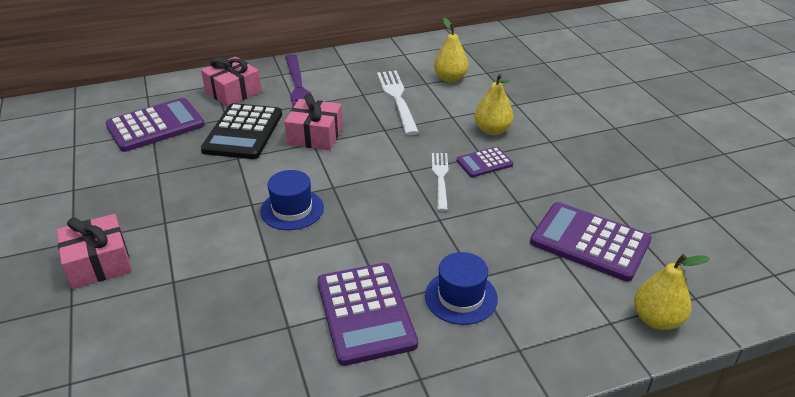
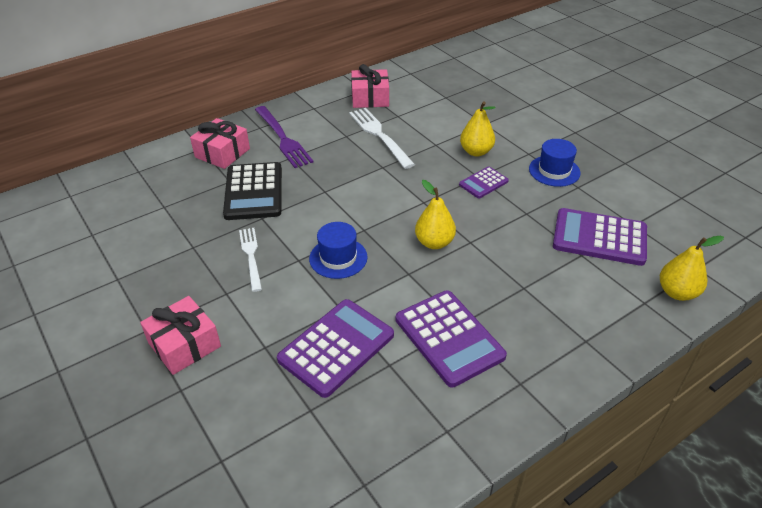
camera: 15 degrees left, 5 degrees up
purple calculator [106,98,205,152] -> purple calculator moved to [277,299,394,398]
pink gift [285,93,343,150] -> pink gift moved to [351,64,389,108]
blue hat [425,252,498,325] -> blue hat moved to [529,139,580,187]
white fork [432,153,448,211] -> white fork moved to [239,228,262,292]
yellow pear [434,18,469,82] -> yellow pear moved to [415,180,456,249]

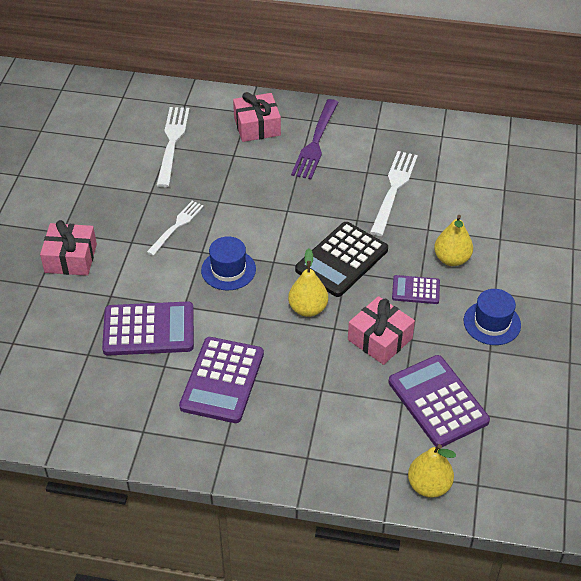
camera: 45 degrees right, 5 degrees up
black calculator [223,162,282,220] -> black calculator moved to [295,222,388,297]
pink gift [351,64,389,108] -> pink gift moved to [348,296,415,365]
none -> white fork [156,107,190,187]

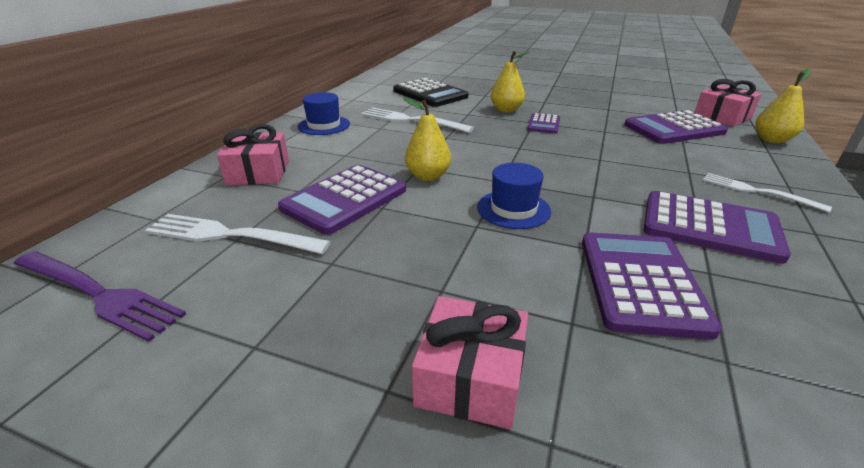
camera: 80 degrees left, 15 degrees down
white fork [147,201,204,256] -> white fork moved to [703,173,832,213]
yellow pear [288,248,328,317] -> yellow pear moved to [403,98,451,181]
purple fork [291,99,339,179] -> purple fork moved to [14,251,186,342]
black calculator [295,222,388,297] -> black calculator moved to [393,78,468,107]
pink gift [348,296,415,365] -> pink gift moved to [694,79,761,127]
blue hat [464,289,521,345] -> blue hat moved to [298,92,350,135]
none -> purple calculator [278,165,406,235]

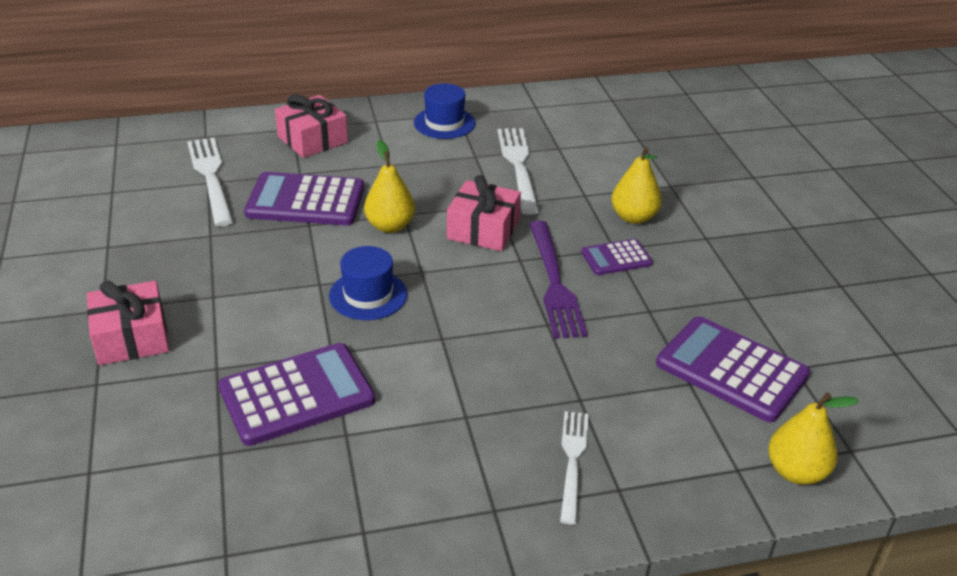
camera: 55 degrees right, 5 degrees up
purple fork [14,251,186,342] -> purple fork moved to [529,221,588,339]
black calculator [393,78,468,107] -> none
purple calculator [644,191,791,264] -> none
pink gift [694,79,761,127] -> pink gift moved to [447,175,521,251]

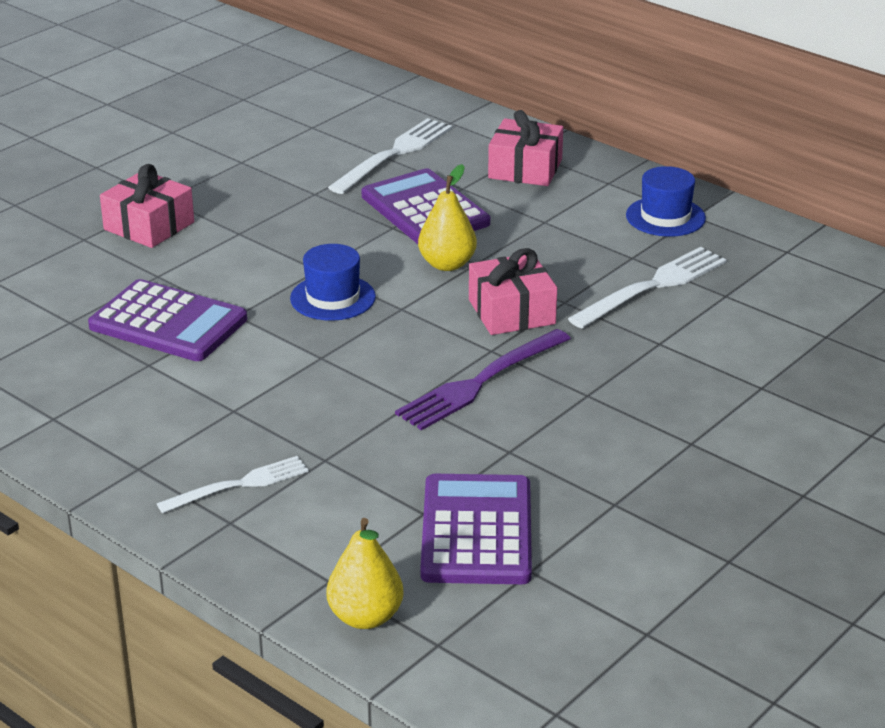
camera: 55 degrees right, 5 degrees down
purple calculator [581,239,653,275] -> none
yellow pear [611,147,662,224] -> none

